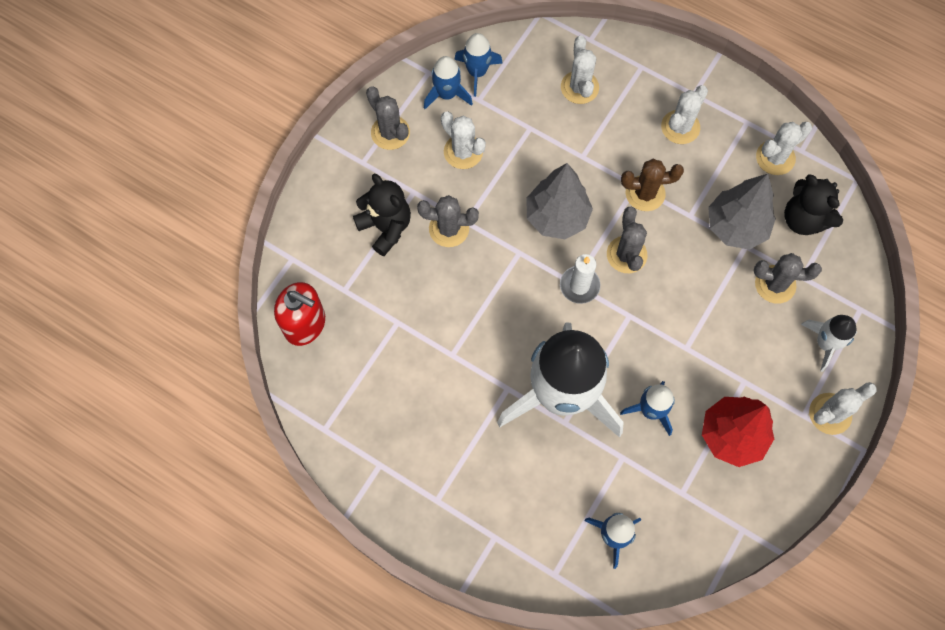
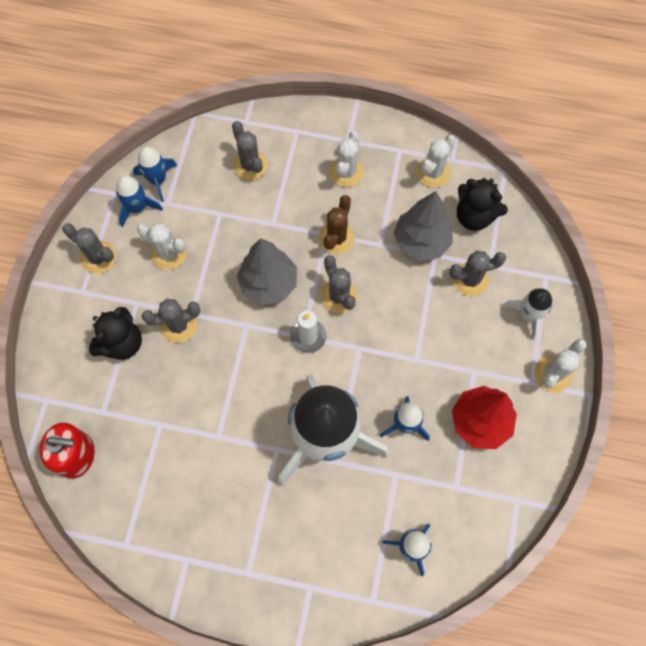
camera: 20 degrees left, 0 degrees up
black teddy bear [353,174,411,256] -> black teddy bear turned 90 degrees clockwise [89,307,142,360]
white cactus [561,36,599,104] -> grey cactus [232,121,268,180]
brown cactus [621,159,684,211] -> brown cactus turned 45 degrees counterclockwise [319,195,354,254]

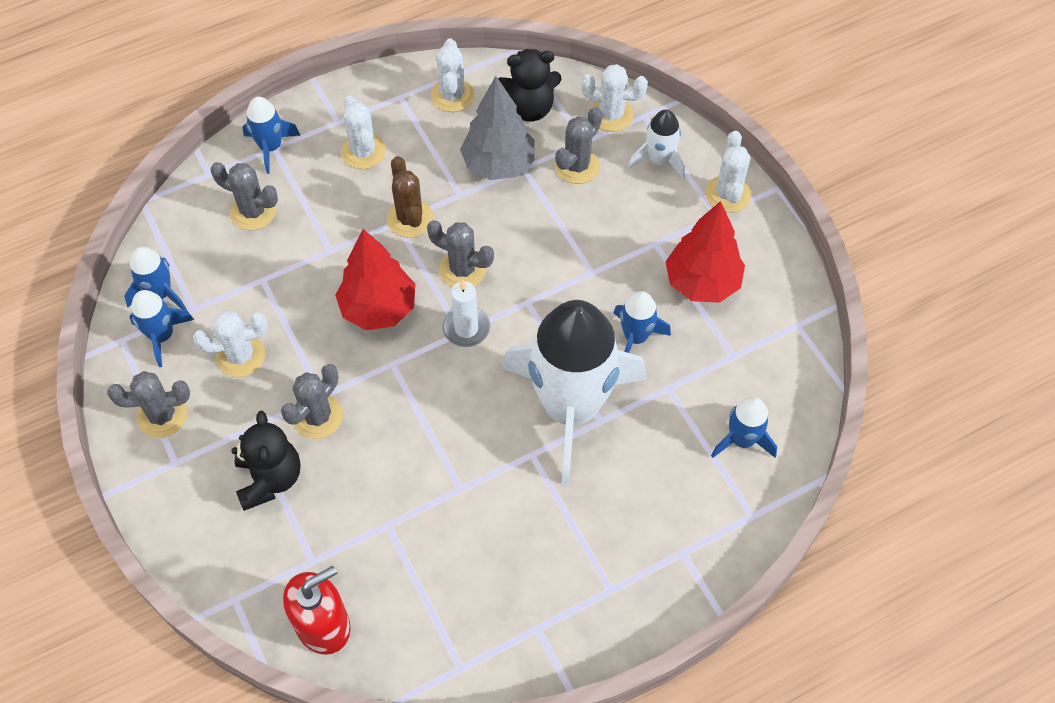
camera: 40 degrees left, 10 degrees down
grey tree [237,238,297,305] -> red tree [335,229,415,330]
none -> blue rocket [242,96,301,174]
none -> white cactus [581,64,648,132]

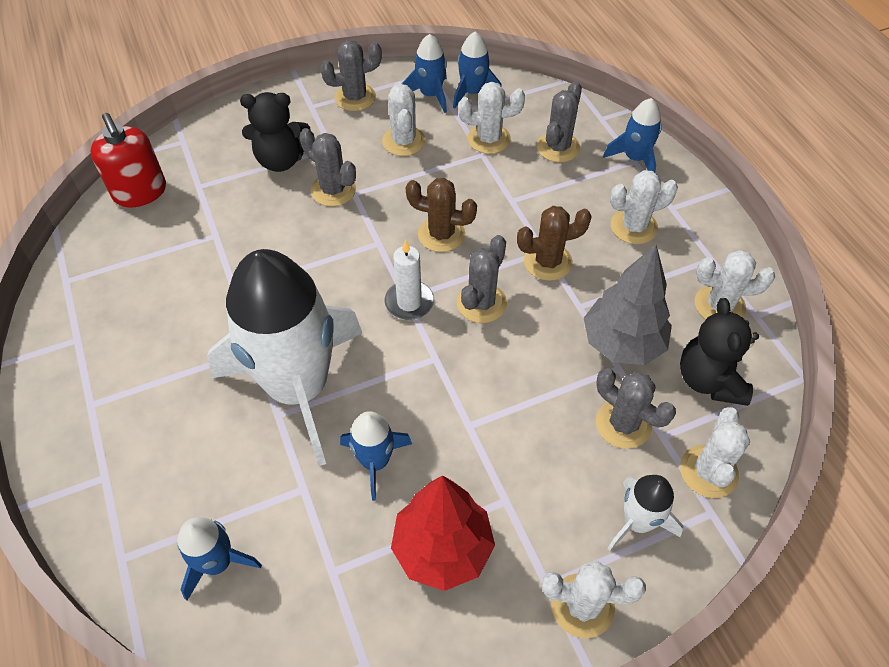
camera: 95 degrees right, 5 degrees down
grey cactus [107,371,190,438] -> grey cactus turned 75 degrees clockwise [320,41,382,111]
red tree [335,229,415,330] -> brown cactus [406,178,477,252]
none -> white cactus [458,82,525,154]

